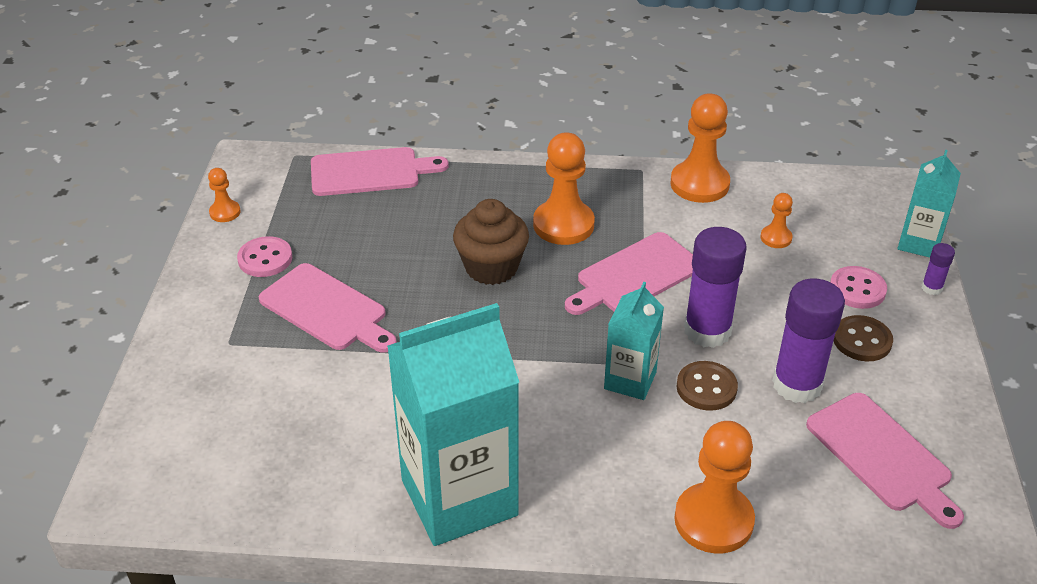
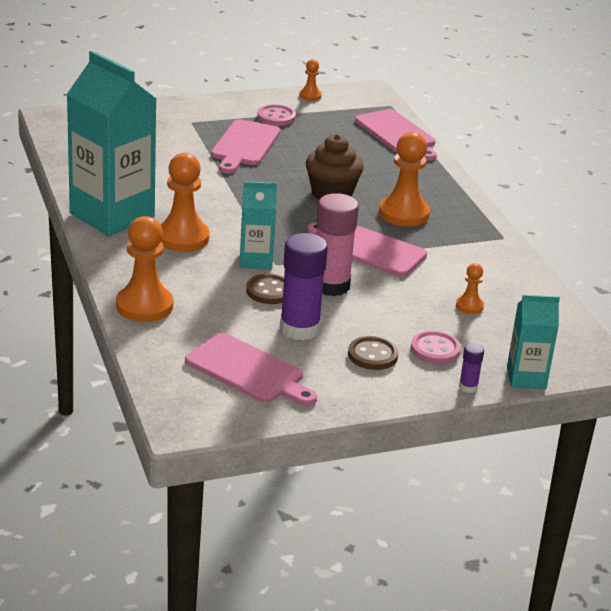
camera: 65 degrees right, 10 degrees down
orange pawn [670,93,730,203] -> orange pawn moved to [160,153,209,252]
purple glue stick [684,227,747,348] -> pink glue stick [316,193,359,296]
pink cutting board [806,393,964,529] -> pink cutting board turned 90 degrees counterclockwise [185,333,317,406]

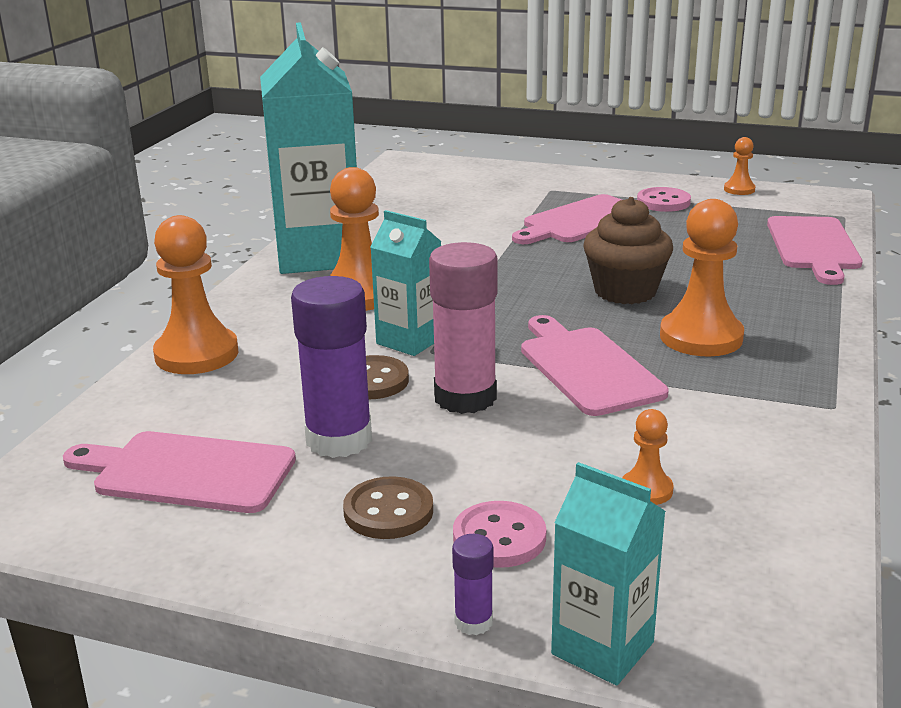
camera: 40 degrees right, 5 degrees down
pink cutting board [185,333,317,406] -> pink cutting board turned 120 degrees clockwise [63,431,296,513]

